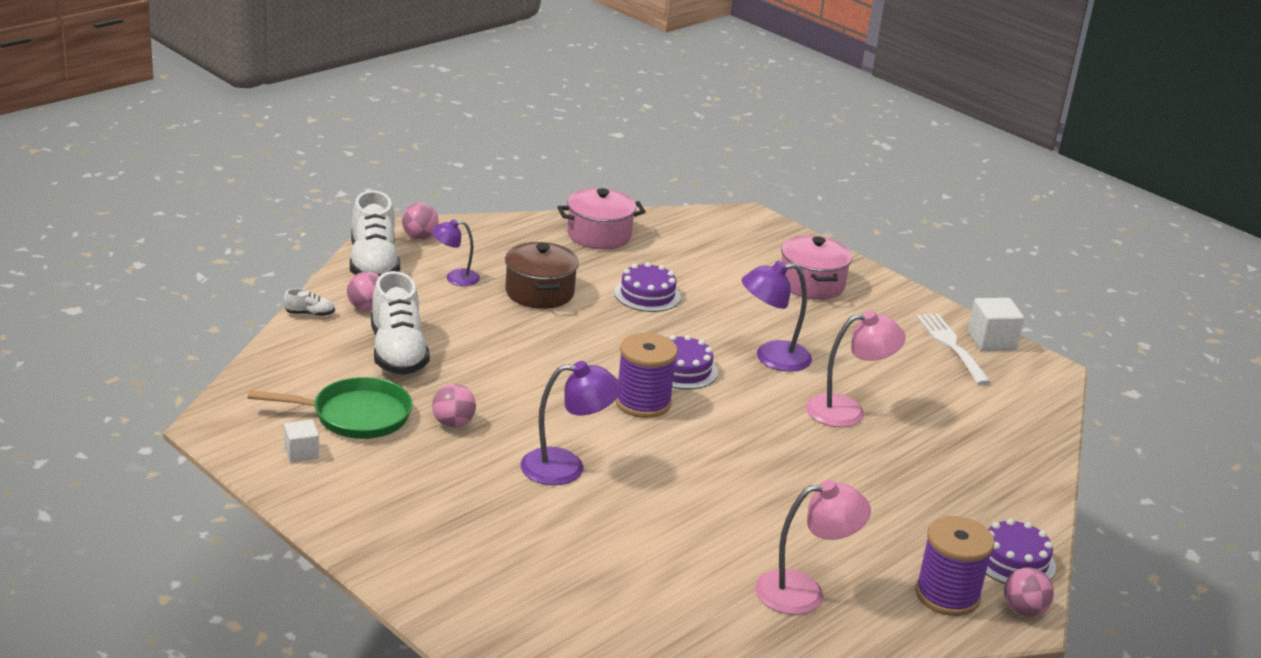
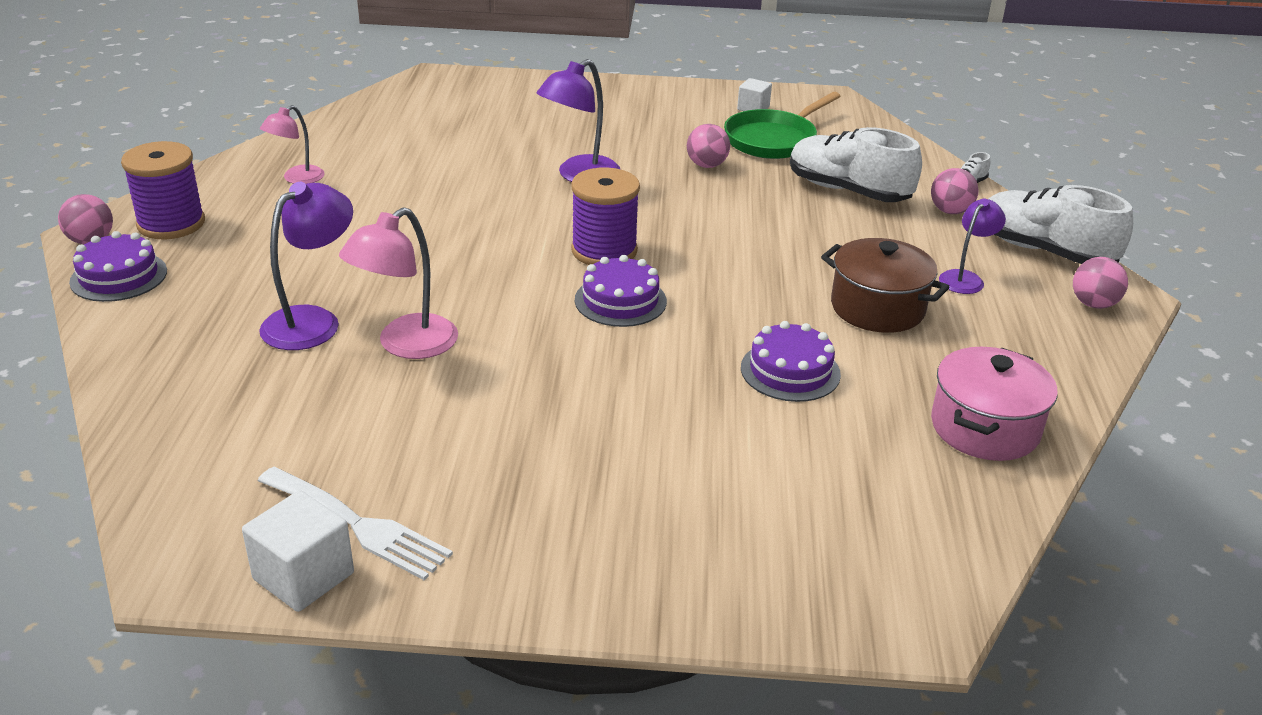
camera: 140 degrees right, 5 degrees up
purple lamp [742,261,812,372] -> purple lamp moved to [259,182,353,350]
pink lamp [755,480,871,615] -> pink lamp [260,105,325,184], size x0.63
pink pot [781,235,852,300] -> none

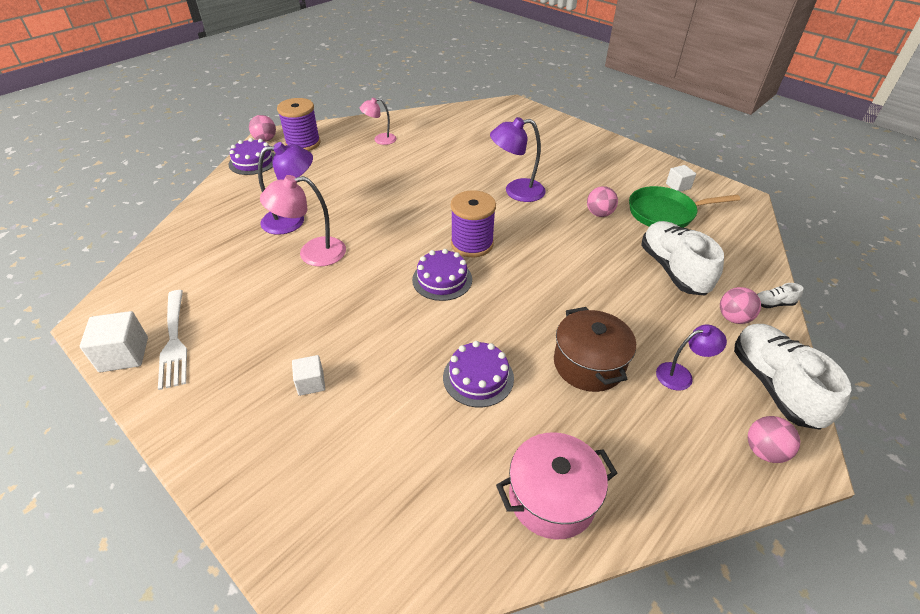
camera: 40 degrees right, 10 degrees up
none -> white cube [292,355,325,396]

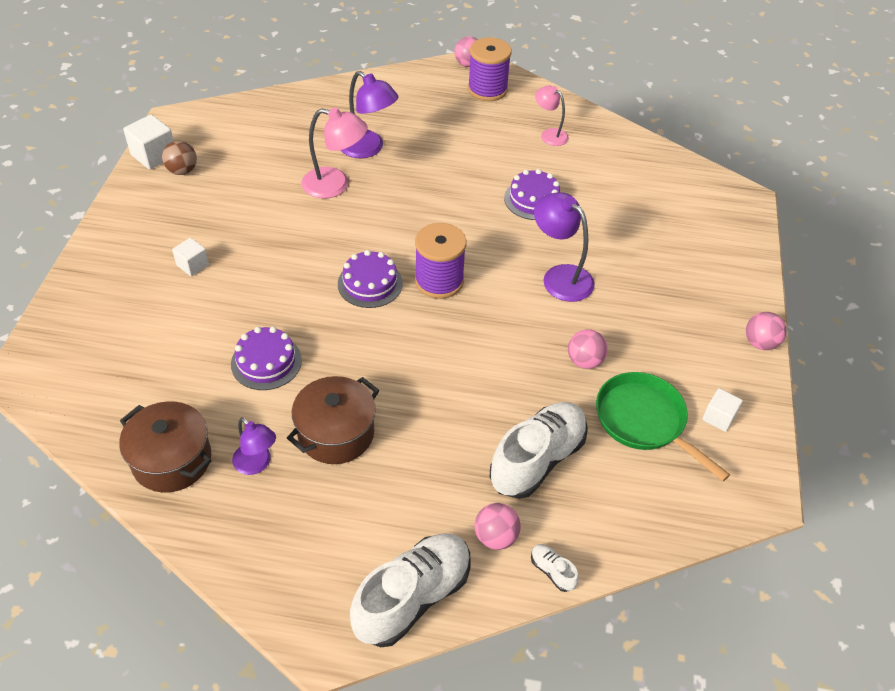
camera: 55 degrees right, 5 degrees up
white fork [158,290,187,390] -> brown ball [162,141,197,175]
purple cake [228,138,275,175] -> purple cake moved to [504,169,560,220]
pink lamp [260,175,346,267] -> pink lamp turned 150 degrees clockwise [301,108,368,199]
pink pot [496,432,618,540] -> brown pot [119,401,211,492]
purple lamp [656,325,727,391] -> purple lamp moved to [232,417,276,475]
pink ball [748,416,800,463] -> pink ball moved to [746,312,786,350]

